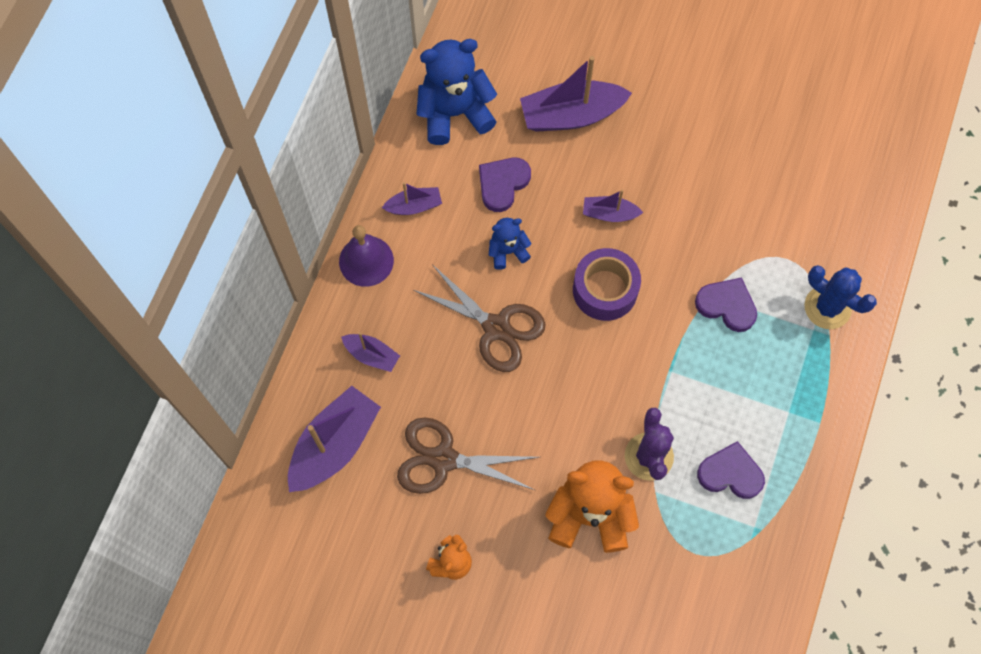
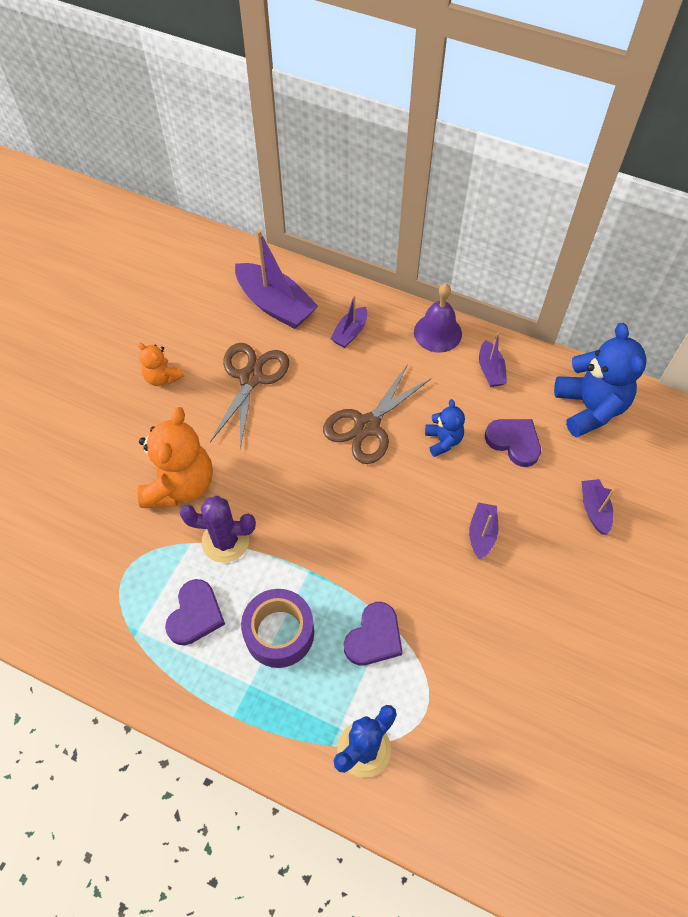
camera: 95 degrees right, 10 degrees down
purple boat [520,56,632,132] -> purple boat [582,479,614,535], size x0.53
purple tape [573,248,641,321] -> purple tape moved to [241,589,314,668]

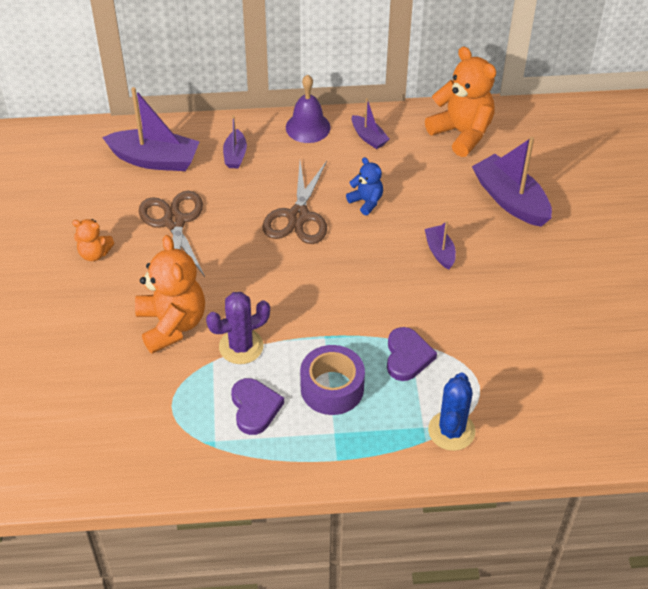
camera: 30 degrees left, 10 degrees down
purple heart [485,419,541,467] -> none
blue teddy bear [554,323,647,438] -> orange teddy bear [425,47,496,157]
purple boat [582,479,614,535] -> purple boat [472,137,552,227], size x1.90

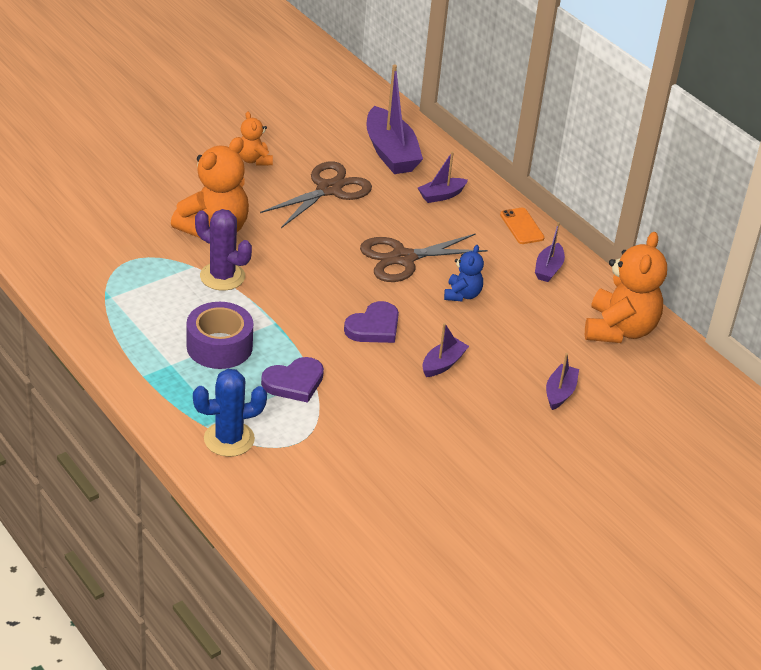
camera: 55 degrees right, 10 degrees down
purple heart [231,378,284,435] -> purple heart moved to [344,301,399,343]
purple bell [286,75,330,143] -> orange phone [500,208,545,244]
purple boat [472,137,552,227] -> purple boat [546,353,579,410], size x0.53

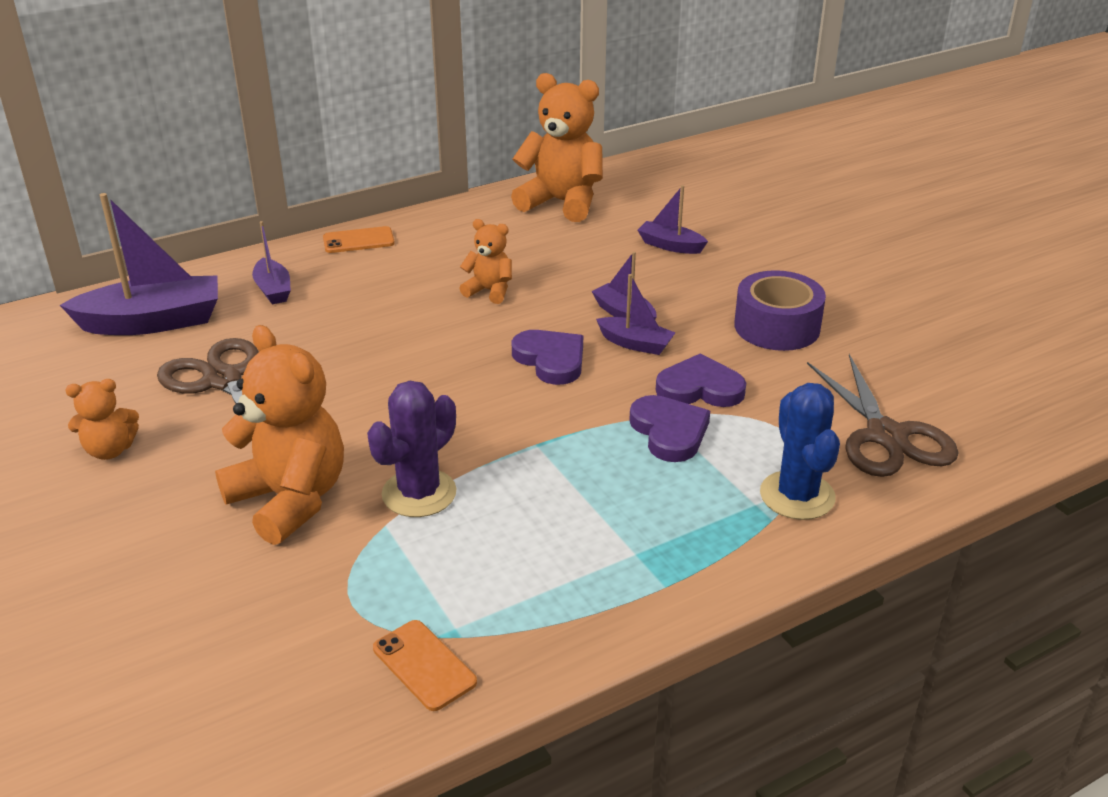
camera: 80 degrees left, 5 degrees down
purple tape [187,302,253,369] -> purple tape moved to [734,270,826,351]
brown scissors [360,233,488,282] -> brown scissors moved to [807,354,959,477]
blue teddy bear [444,245,484,301] -> orange teddy bear [459,219,512,304]
purple boat [535,222,565,282] -> purple boat moved to [596,274,675,355]
none -> orange phone [373,620,477,711]
none -> purple heart [656,353,746,407]

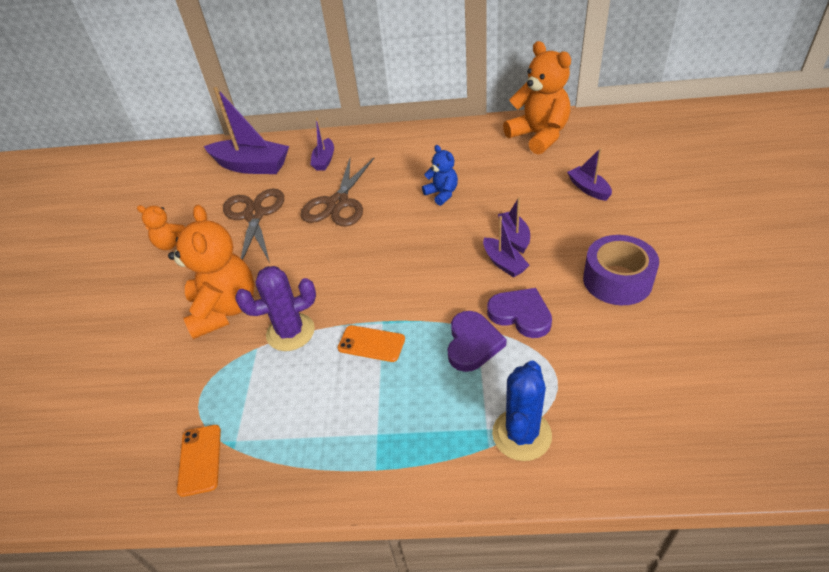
camera: 35 degrees right, 10 degrees up
orange phone [323,226,394,253] -> orange phone moved to [338,325,405,362]
orange teddy bear [459,219,512,304] -> blue teddy bear [422,145,458,206]
purple heart [512,330,583,385] -> none
brown scissors [807,354,959,477] -> brown scissors moved to [301,158,374,227]

